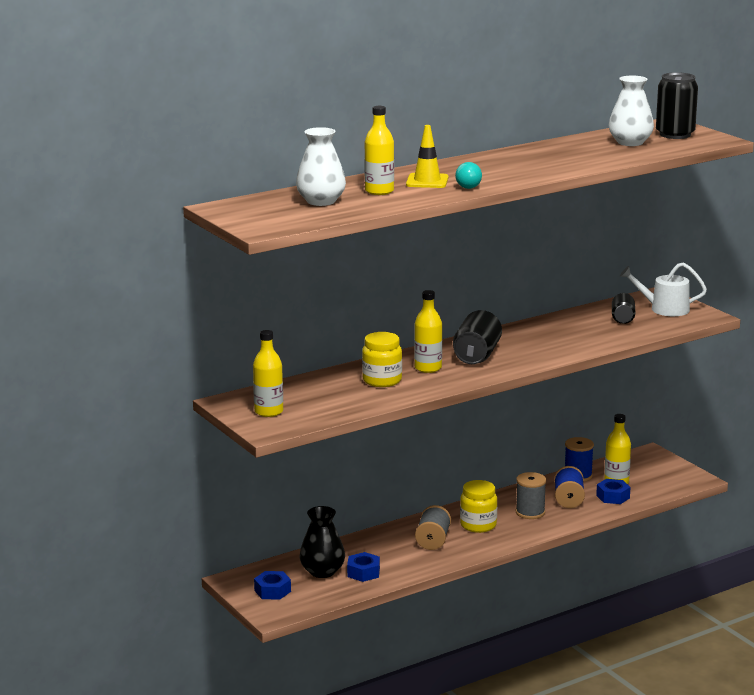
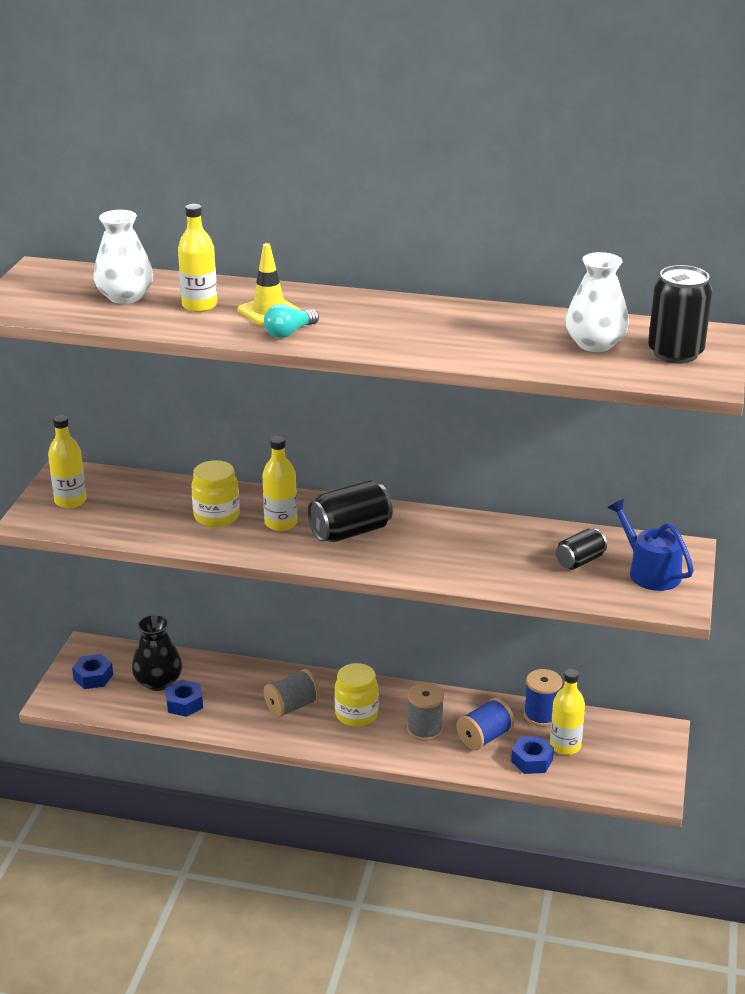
camera: 45 degrees right, 10 degrees up
white watering can [620,262,707,316] -> blue watering can [607,499,694,591]

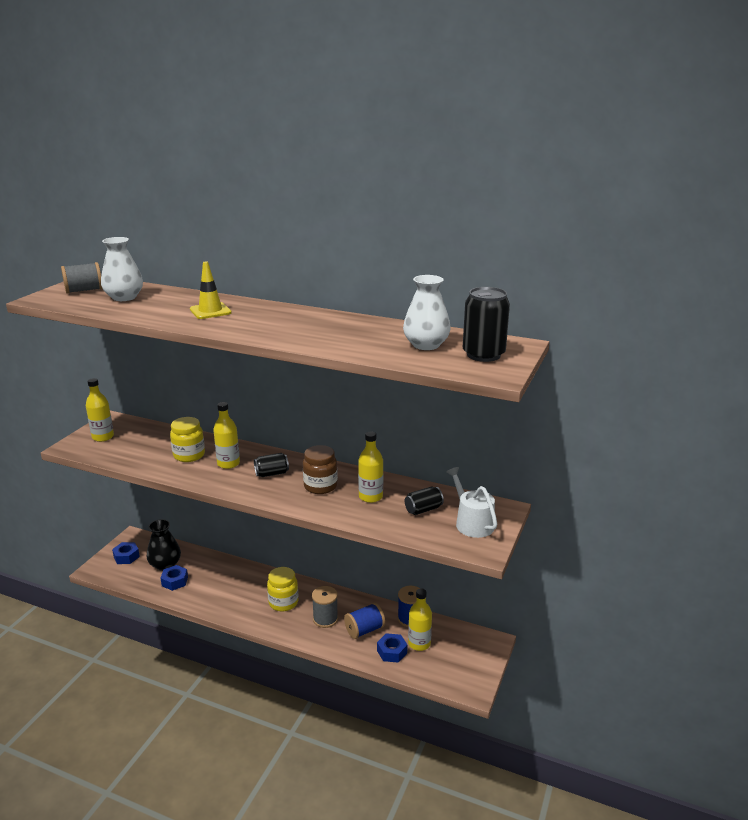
camera: 10 degrees right, 5 degrees down
yellow bottle [178,204,217,312] -> yellow bottle moved to [358,432,383,503]
turquoise light bulb [264,304,319,338] -> none
grey spool [264,669,320,718] -> grey spool moved to [61,262,103,294]
black can [307,480,393,542] -> black can [254,453,289,477], size x0.61
blue watering can [607,499,694,591] -> white watering can [446,467,497,538]
none -> brown jar [303,445,338,494]

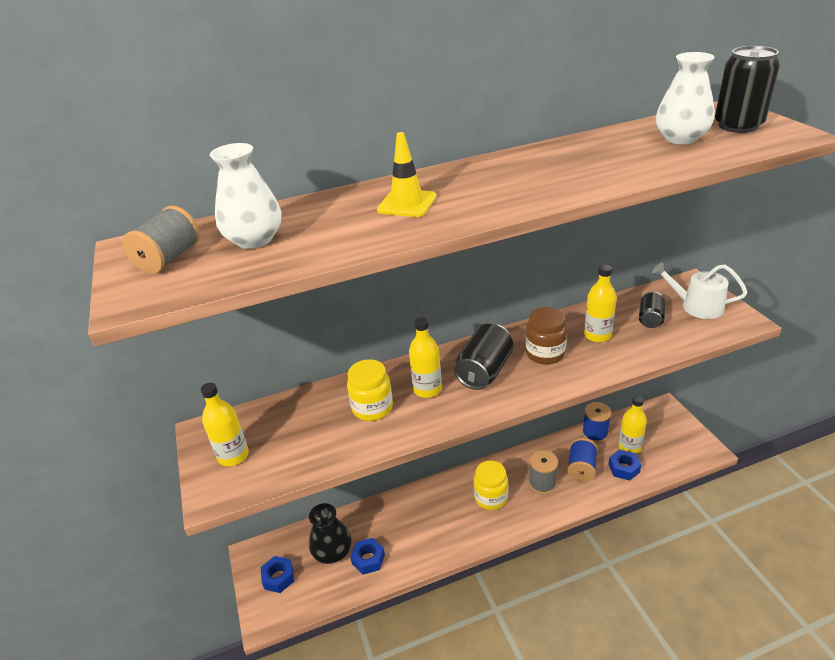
camera: 40 degrees left, 10 degrees up
black can [254,453,289,477] -> black can [454,323,513,390], size x1.65

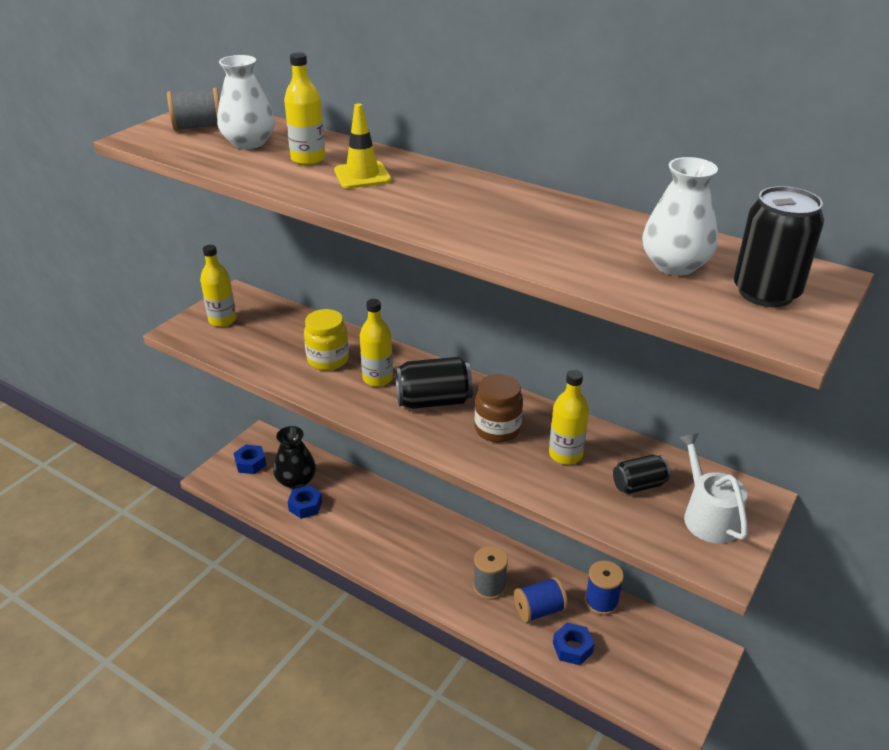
camera: 50 degrees right, 0 degrees up
yellow jar [474,461,508,510] -> none
yellow bottle [618,396,647,454] -> yellow bottle moved to [284,52,326,165]

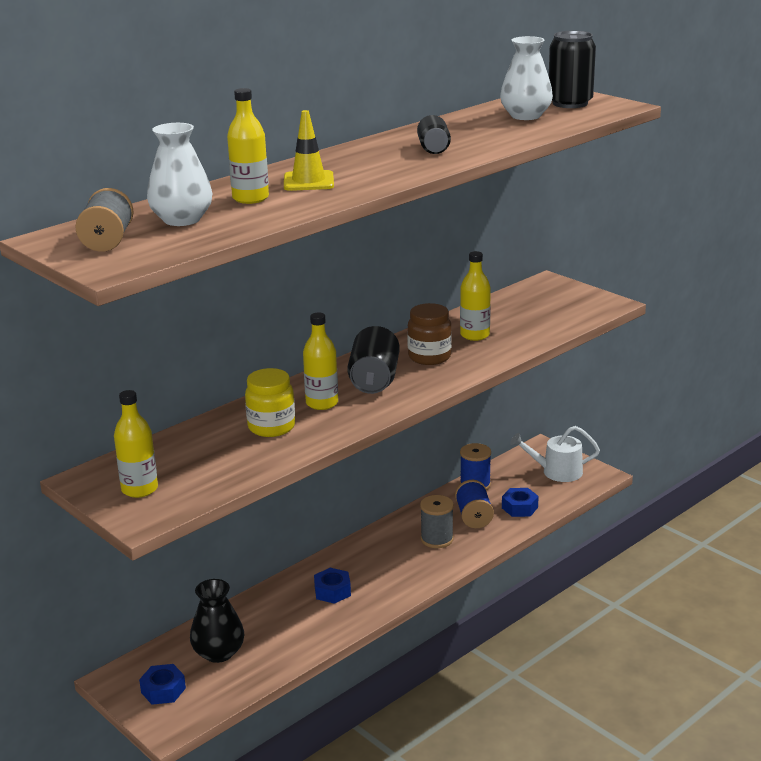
camera: 75 degrees left, 10 degrees down
blue nut [288,485,322,519] -> blue nut moved to [314,568,351,604]
black can [613,455,670,494] -> black can moved to [417,115,451,154]
white watering can [679,433,748,543] -> white watering can moved to [510,426,600,482]

